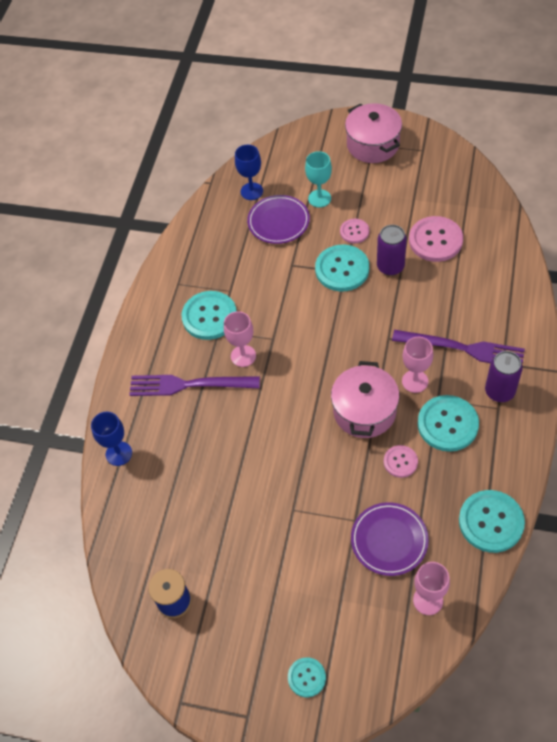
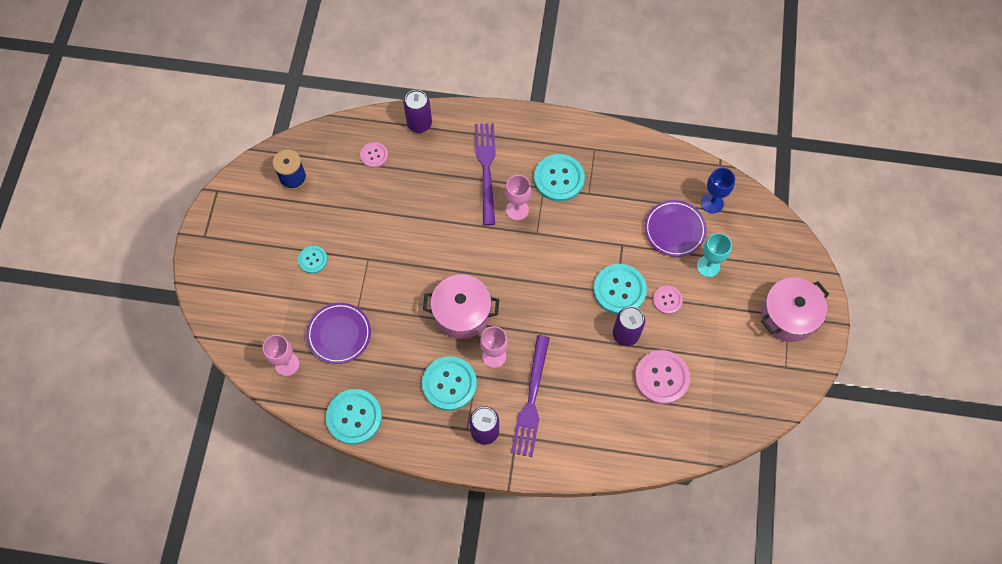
camera: 80 degrees right, 10 degrees up
blue goblet [91,412,132,466] -> purple can [404,90,432,133]
turquoise button [288,657,326,697] -> turquoise button moved to [298,246,328,274]
pink button [384,445,418,478] -> pink button moved to [360,142,388,168]

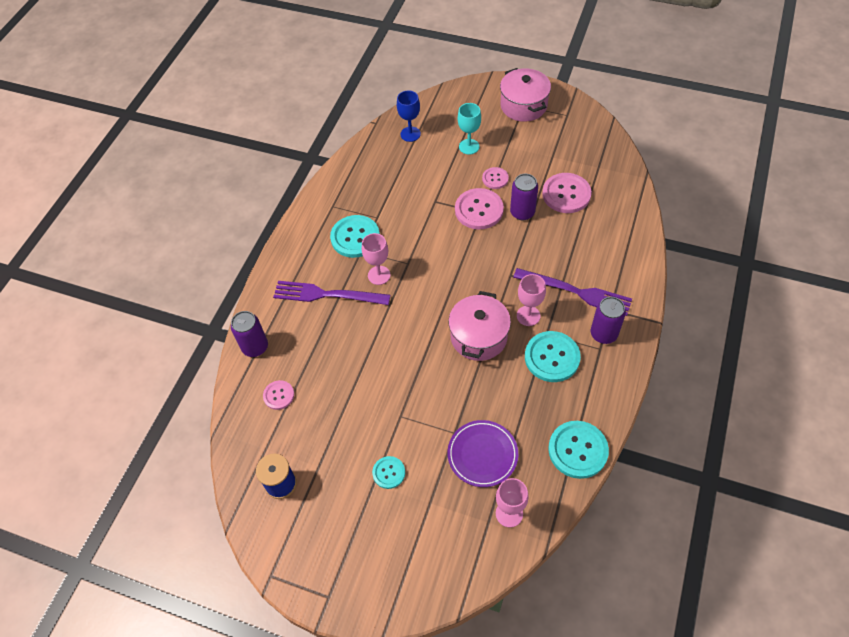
camera: 75 degrees left, 10 degrees down
turquoise button [593,264,647,315] -> pink button [455,188,504,230]
purple plate [645,200,707,257] -> none

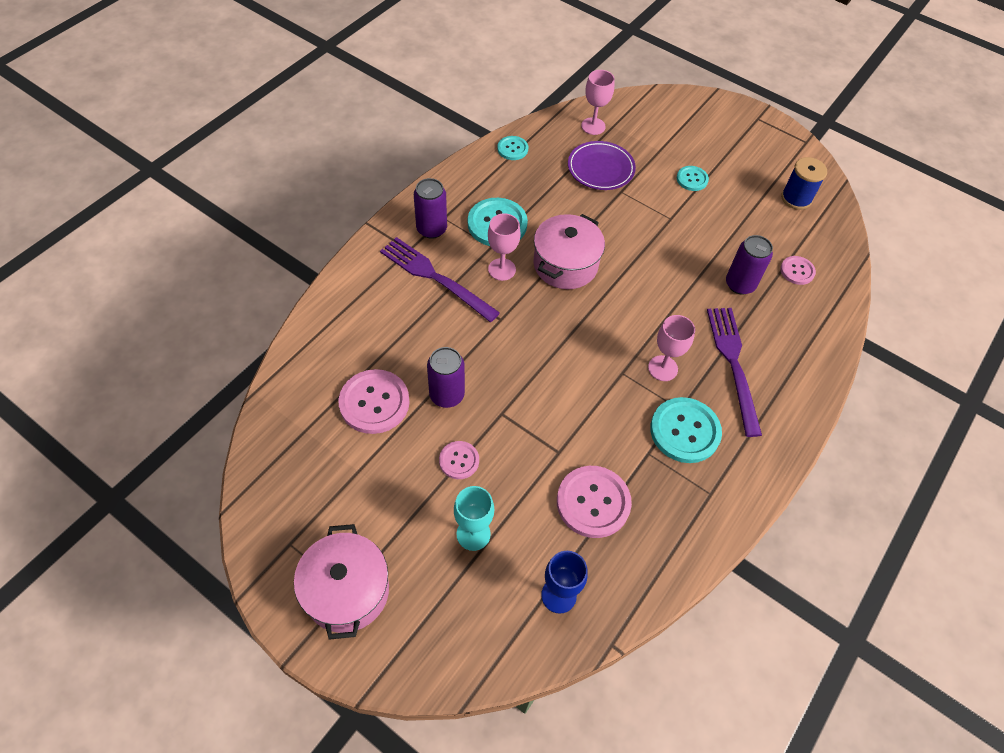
camera: 170 degrees left, 0 degrees up
purple can [231,311,268,357] -> purple can moved to [726,235,773,295]
purple fork [273,281,390,305] -> purple fork turned 120 degrees counterclockwise [707,308,762,437]
pink button [455,188,504,230] -> pink button moved to [557,466,632,538]
turquoise button [548,421,609,479] -> turquoise button [497,136,528,160], size x0.56

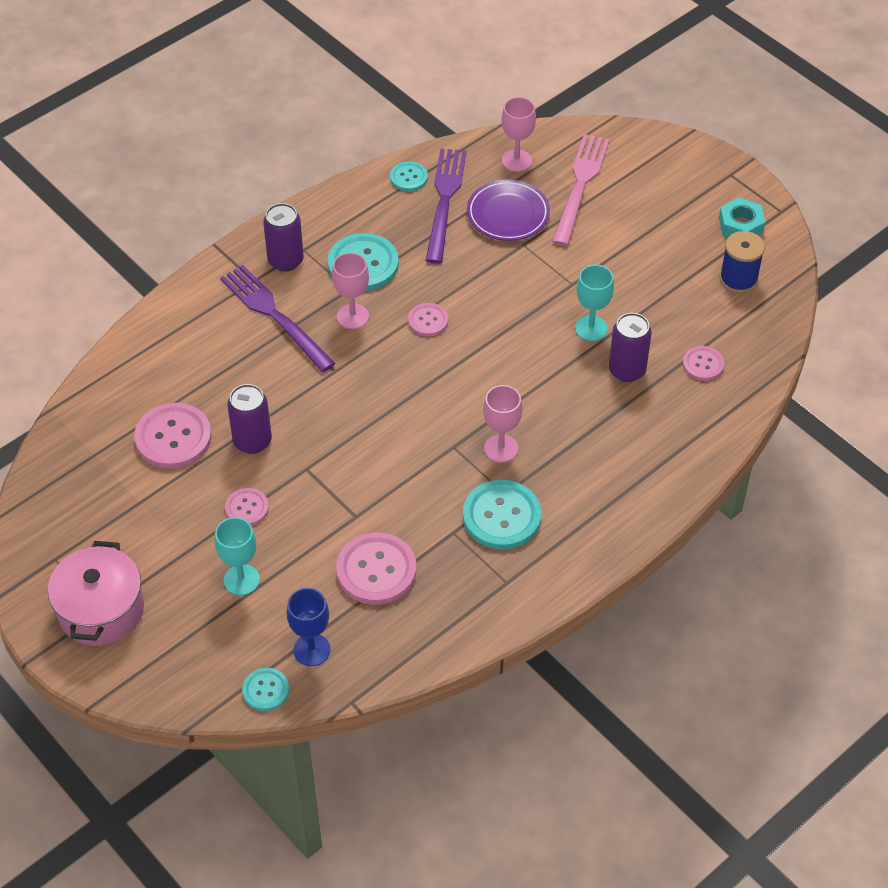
camera: 15 degrees right, 5 degrees down
pink pot [533,214,605,289] -> pink button [408,303,448,336]
turquoise button [677,166,709,191] -> turquoise button moved to [242,668,289,711]
purple fork [707,308,762,437] -> purple fork moved to [425,149,467,264]
none -> pink fork [552,134,610,246]
none -> turquoise goblet [575,265,614,341]
none -> turquoise nut [719,198,765,237]

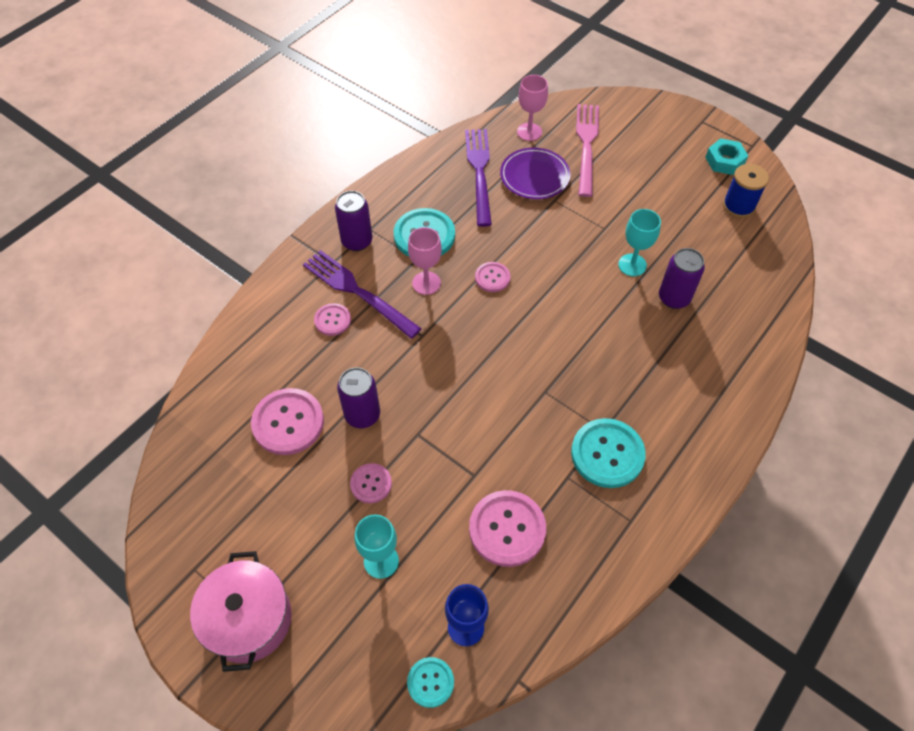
camera: 10 degrees left, 5 degrees up
turquoise button [390,161,428,191] -> none
pink goblet [483,385,522,463] -> none
pink button [683,346,724,381] -> pink button moved to [314,303,351,336]

